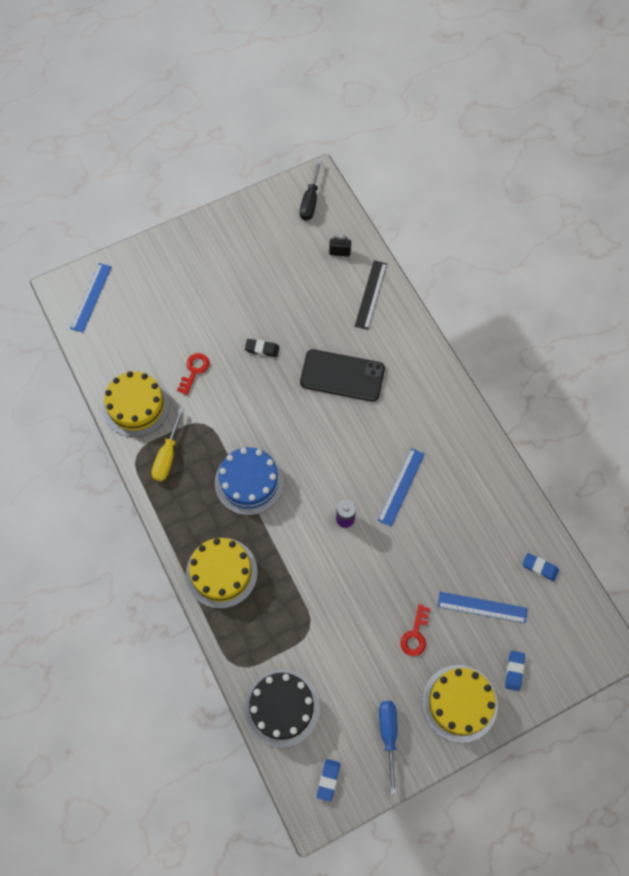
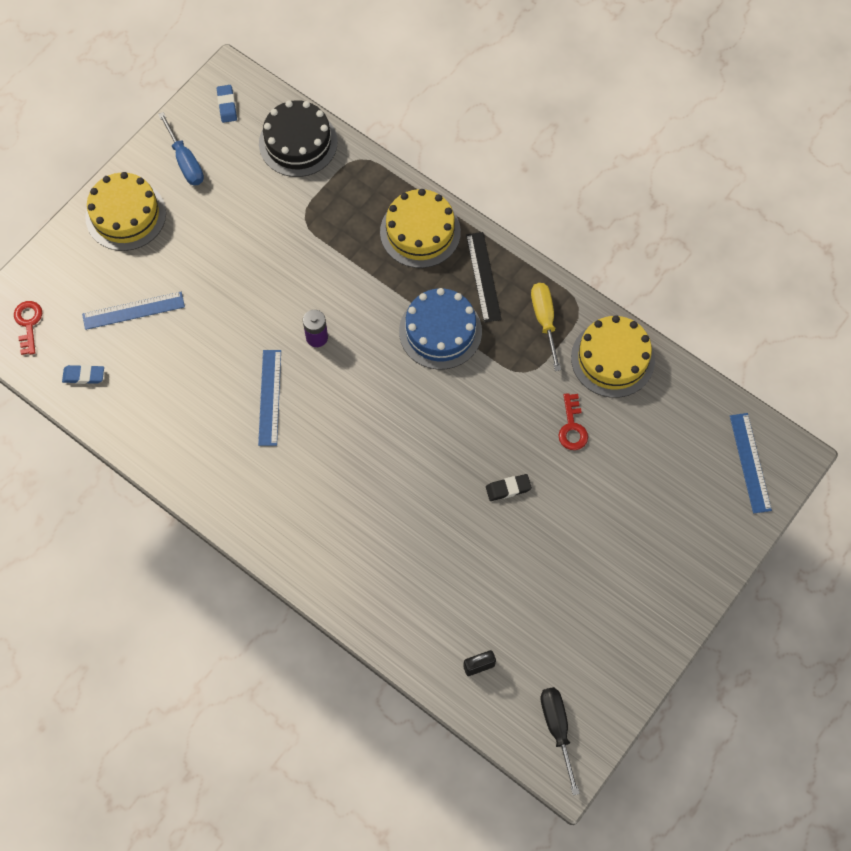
camera: 155 degrees right, 0 degrees up
black phone [300,349,385,402] -> none
black ruler [355,260,387,330] -> black ruler moved to [466,232,502,323]
red key [400,604,430,656] -> red key moved to [14,301,42,355]
blue eraser [505,651,525,691] -> none

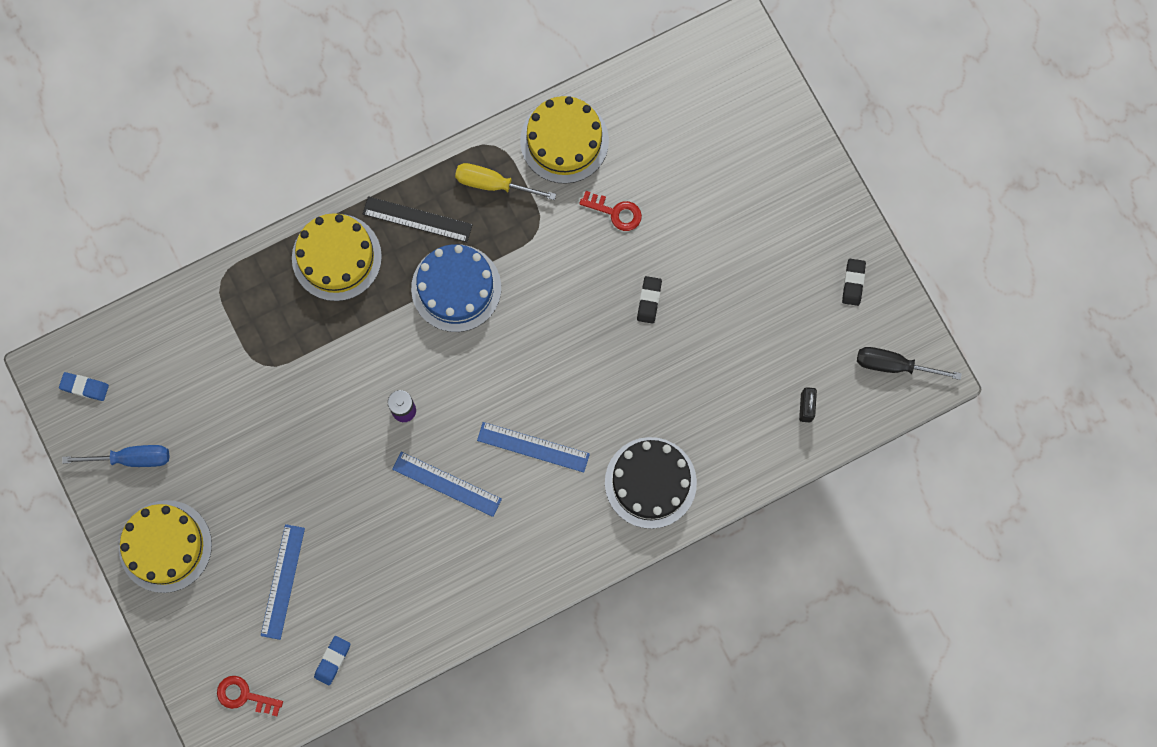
camera: 65 degrees left, 10 degrees up
black cake [259,100,338,177] -> black cake moved to [605,437,697,529]
blue ruler [730,413,772,514] -> blue ruler moved to [477,422,590,473]
none -> black eraser [842,259,866,306]

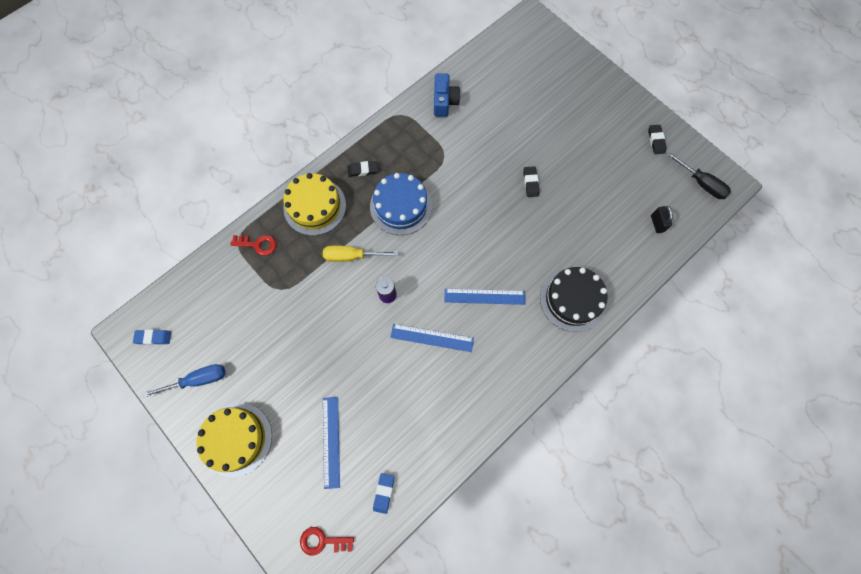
camera: 15 degrees left, 5 degrees down
black ruler [363,196,473,242] -> black eraser [348,161,378,177]
yellow screwdriver [455,163,556,200] -> yellow screwdriver moved to [323,245,398,262]
yellow cake [520,96,609,184] -> blue camera [434,73,460,117]
red key [579,191,642,231] -> red key moved to [230,235,276,256]
black screwdriver [857,347,962,380] -> black screwdriver turned 135 degrees counterclockwise [666,152,731,199]

